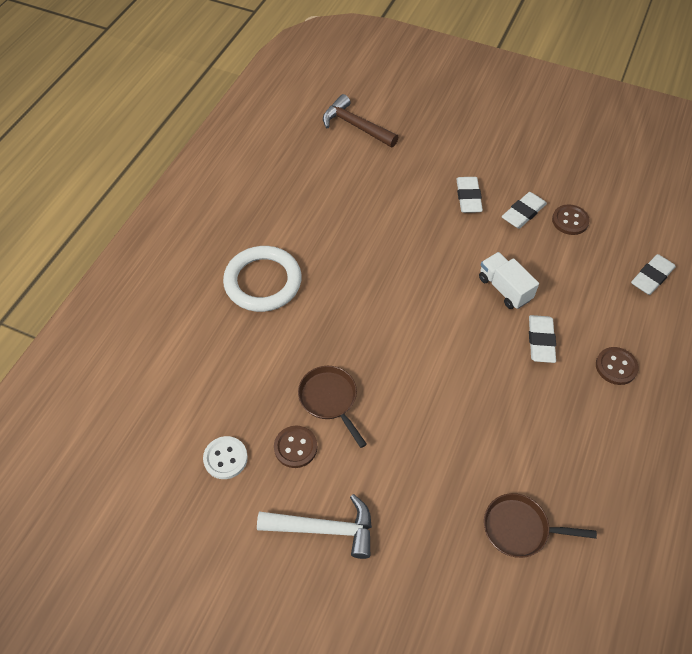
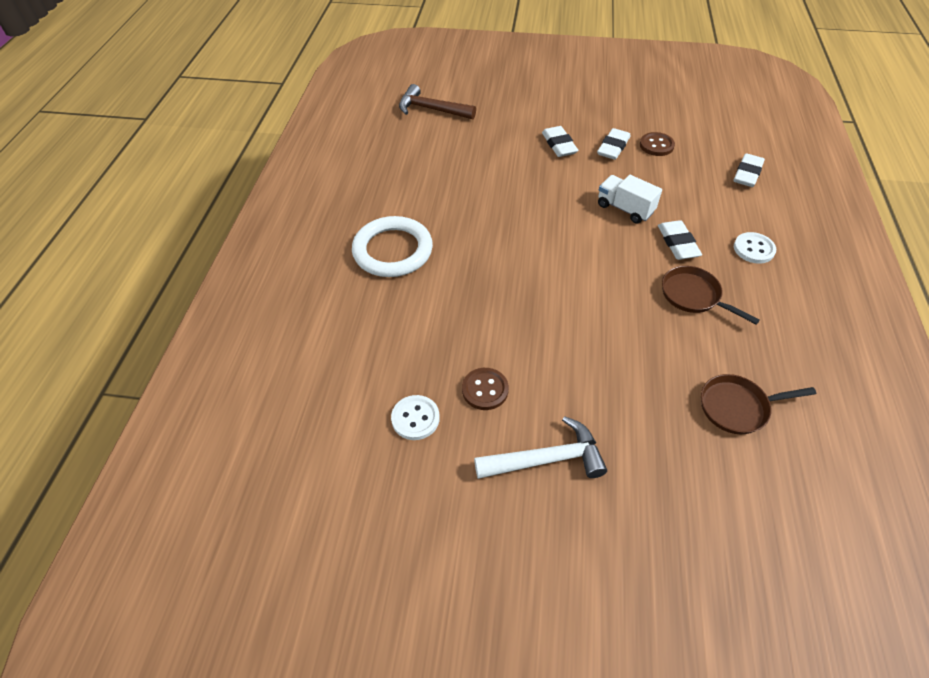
camera: 15 degrees left, 5 degrees down
brown pan [298,366,367,448] -> brown pan moved to [662,266,760,325]
brown button [596,347,639,385] -> white button [734,232,776,264]

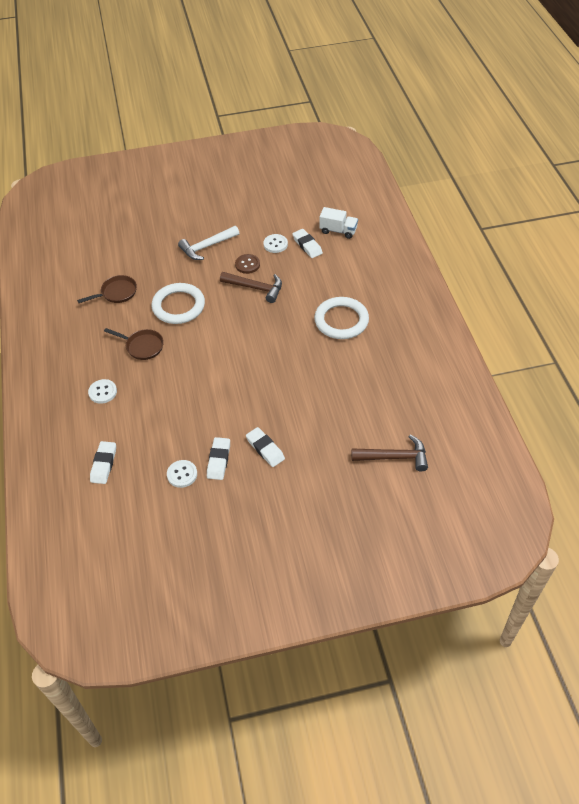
camera: 160 degrees right, 0 degrees up
white truck [598,175,662,223] -> white truck moved to [319,207,358,239]
brown button [640,132,675,156] -> white button [167,460,197,488]
white eraser [658,220,702,260] -> white eraser moved to [292,229,323,258]
none -> white ring [151,283,205,324]
none -> brown hammer [220,272,282,303]

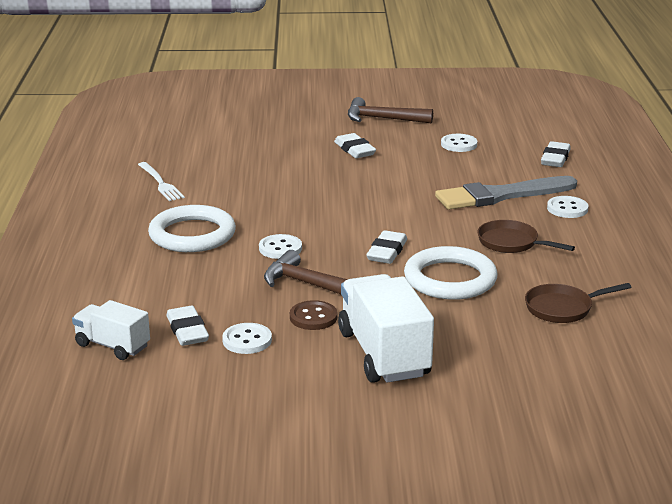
camera: 170 degrees left, 25 degrees down
white hammer [178,226,239,260] -> white truck [338,274,434,383]
white eraser [207,437,230,480] -> white eraser moved to [366,230,407,264]
brown hammer [352,435,428,471] -> brown hammer moved to [348,97,433,124]
none -> white fork [138,162,185,201]
none -> white button [259,234,302,259]
none -> grey brush [435,176,577,210]

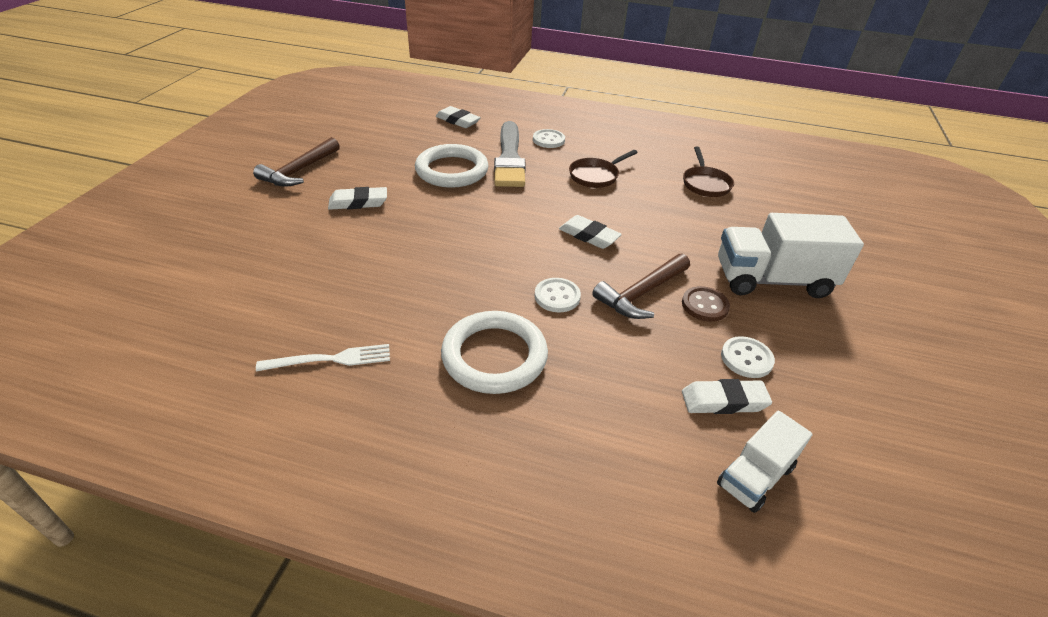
camera: 75 degrees left, 15 degrees up
white ring [404,246,497,300] -> white ring moved to [415,144,489,188]
white button [441,134,477,152] -> none

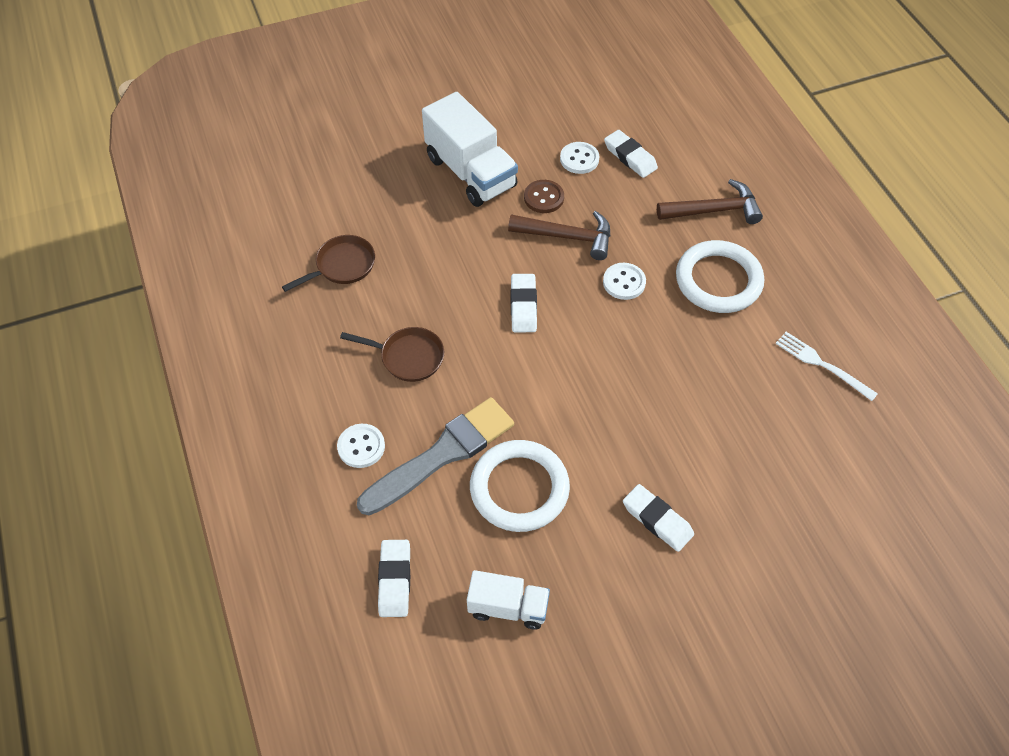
camera: 125 degrees left, 15 degrees up
brown hammer [253,137,340,187] -> brown hammer moved to [657,179,763,224]
white truck [717,411,813,513] -> white truck moved to [467,570,550,630]

